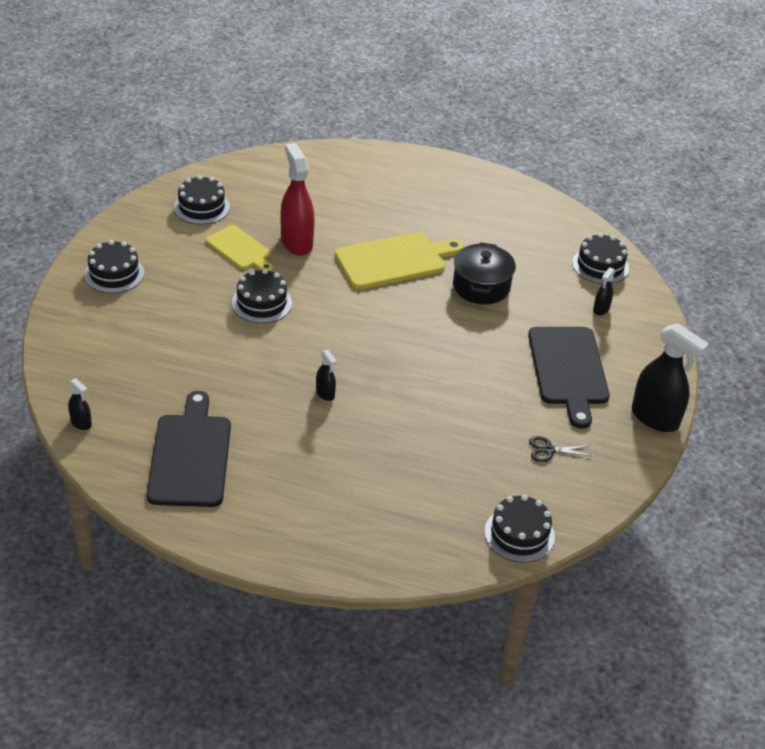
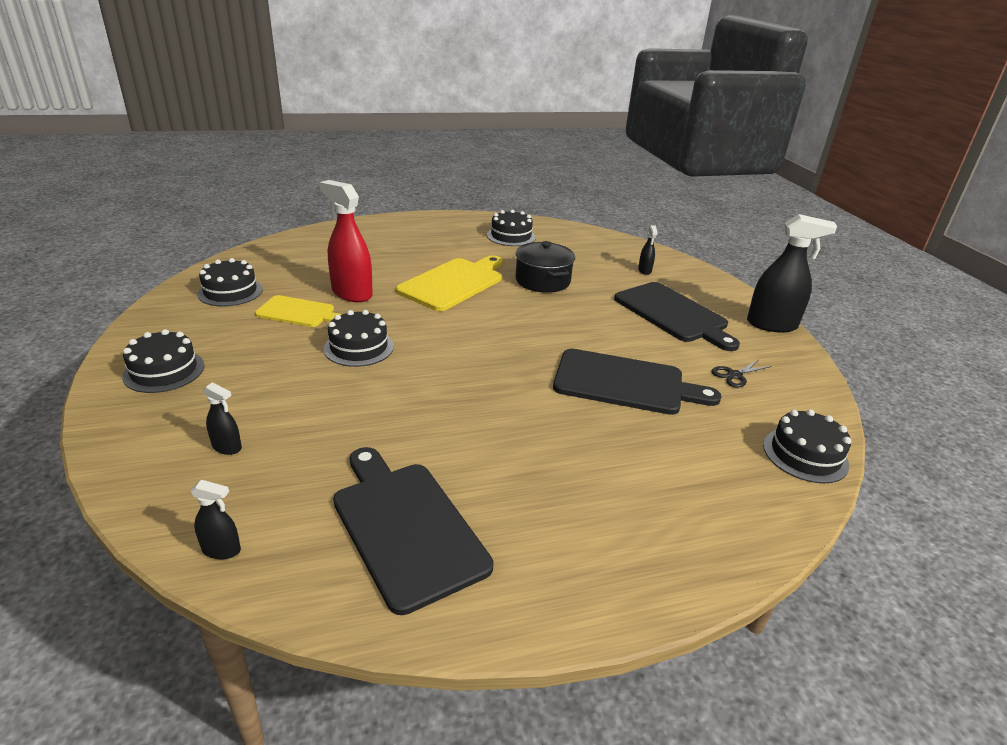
camera: 30 degrees left, 10 degrees down
black spray bottle [316,350,337,401] -> black spray bottle moved to [203,382,242,455]
black cake [572,233,629,284] -> black cake moved to [487,209,536,246]
none -> black cutting board [553,349,722,415]

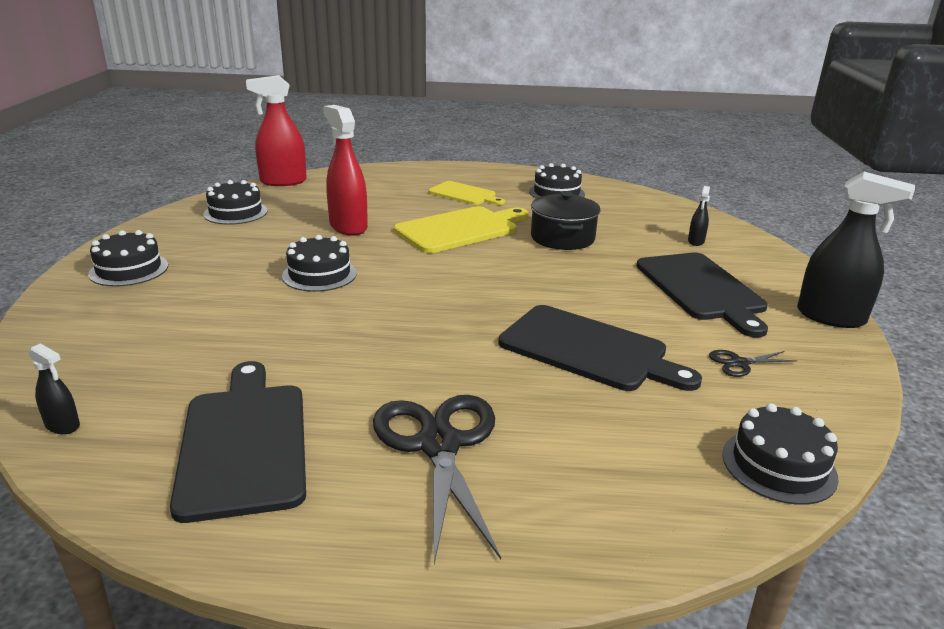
camera: 20 degrees right, 5 degrees down
black spray bottle [203,382,242,455] -> none
yellow cutting board [255,295,342,327] -> yellow cutting board moved to [429,181,505,205]
none -> red spray bottle [246,75,307,186]
none -> black scissors [373,395,501,564]

